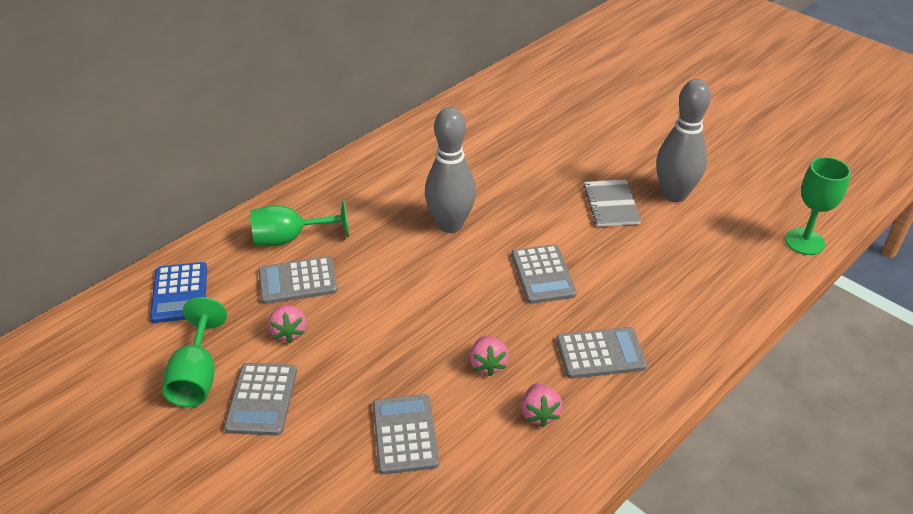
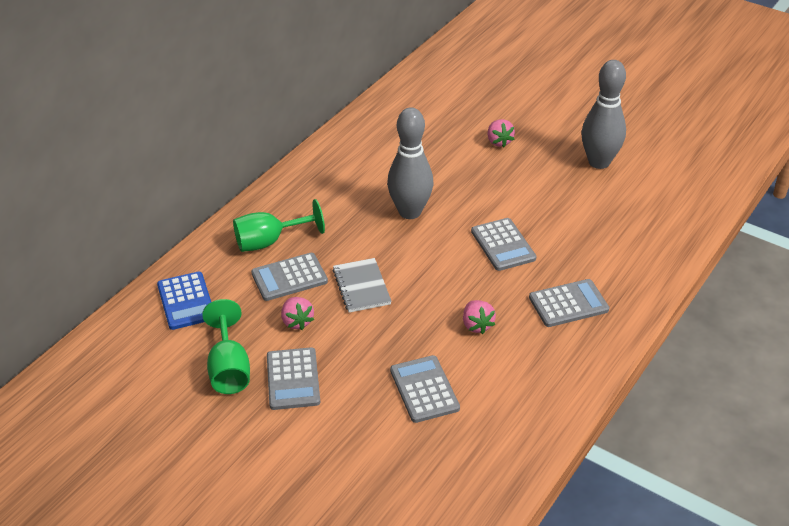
camera: 10 degrees left, 0 degrees up
pink strawberry [521,383,562,427] -> pink strawberry moved to [488,119,515,148]
grey notebook [583,179,642,227] -> grey notebook moved to [333,258,392,313]
green goblet [785,157,851,255] -> none

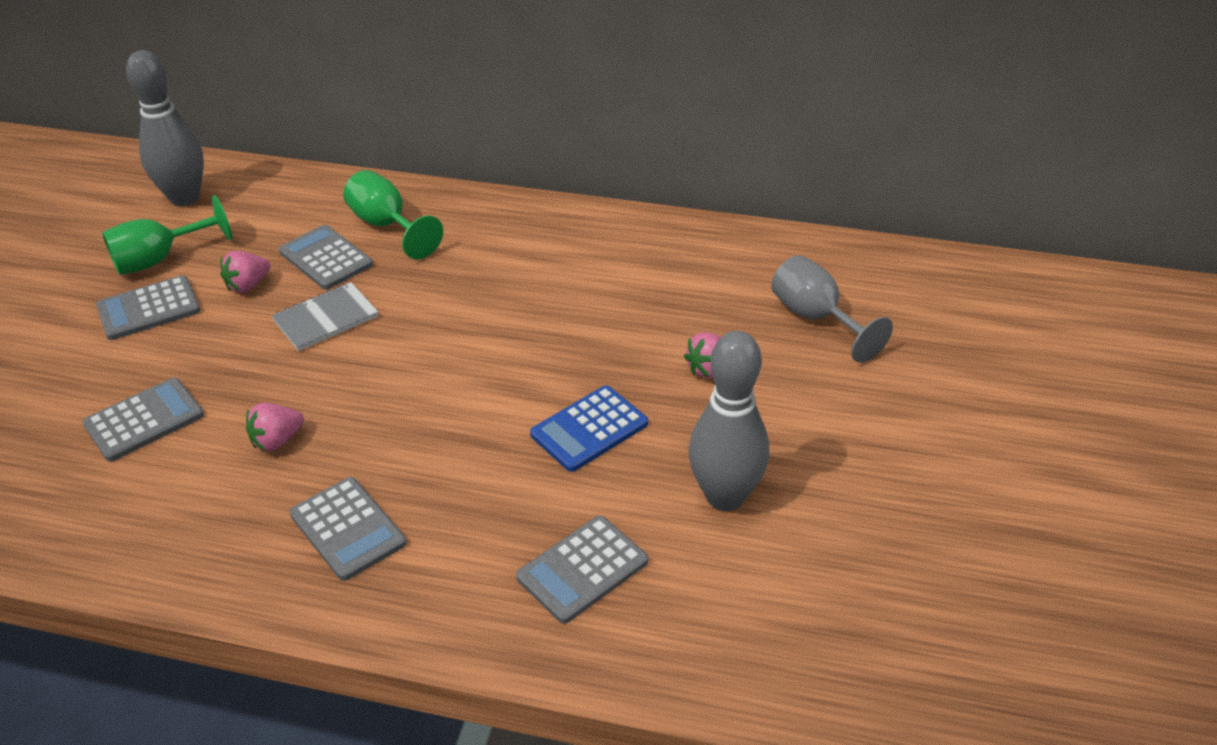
camera: 70 degrees right, 0 degrees up
blue calculator [157,272,211,330] -> blue calculator moved to [530,386,648,472]
grey bowling pin [387,107,433,219] -> grey bowling pin moved to [126,50,204,206]
grey calculator [471,218,536,271] -> grey calculator moved to [516,516,648,624]
none -> grey goblet [771,255,893,363]

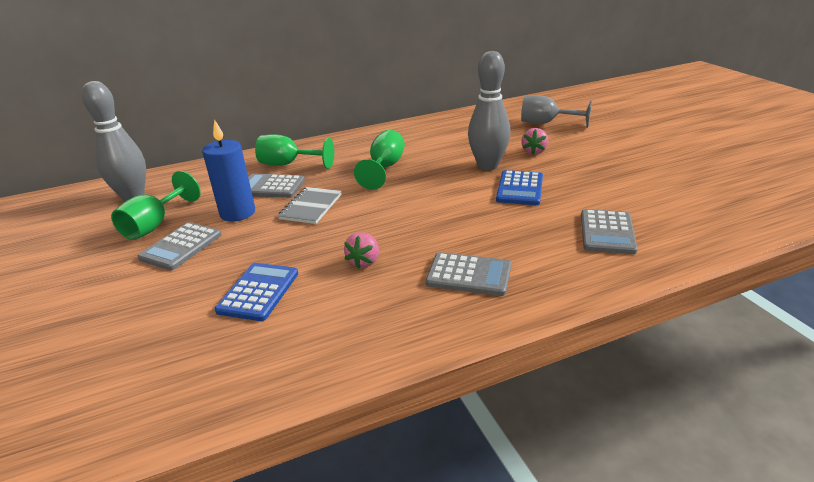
camera: 35 degrees left, 10 degrees down
grey calculator [83,378,204,462] -> blue calculator [215,263,298,321]
pink strawberry [220,251,270,293] -> blue candle [202,119,255,222]
grey bowling pin [688,331,769,511] -> grey bowling pin moved to [468,51,511,170]
none -> green goblet [354,130,405,190]

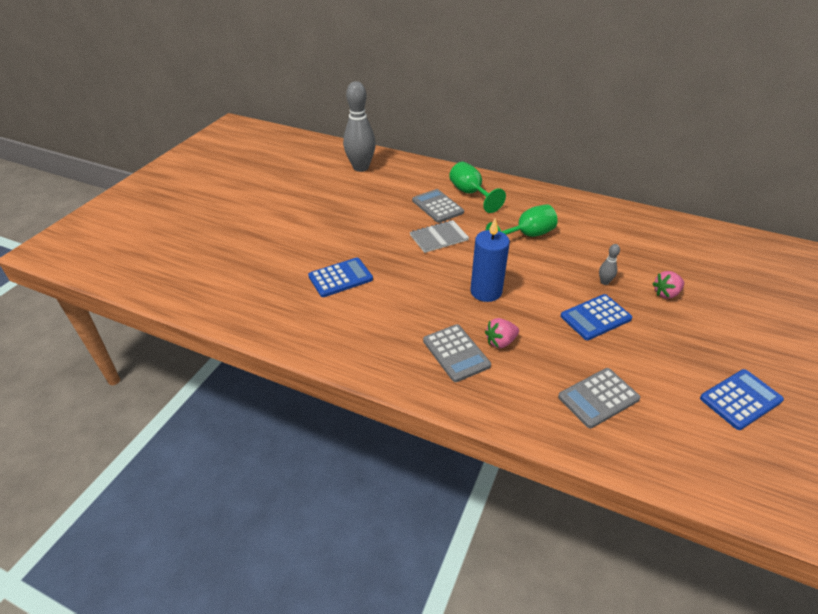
camera: 45 degrees right, 10 degrees up
green goblet [111,171,201,240] -> none
grey calculator [138,222,222,270] -> none
blue candle [202,119,255,222] -> blue candle moved to [470,218,510,302]
pink strawberry [344,232,379,269] -> pink strawberry moved to [485,318,519,348]
grey bowling pin [468,51,511,170] -> grey bowling pin [599,244,620,285], size x0.42
grey goblet [521,95,592,128] -> none
none -> blue calculator [700,369,784,430]

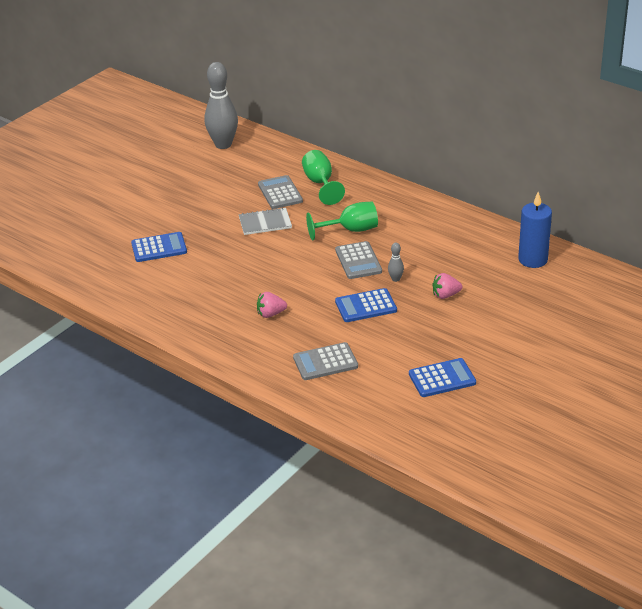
camera: 15 degrees right, 5 degrees down
grey calculator [423,324,491,382] -> grey calculator moved to [335,241,382,279]
blue candle [470,218,510,302] -> blue candle moved to [518,192,552,268]

